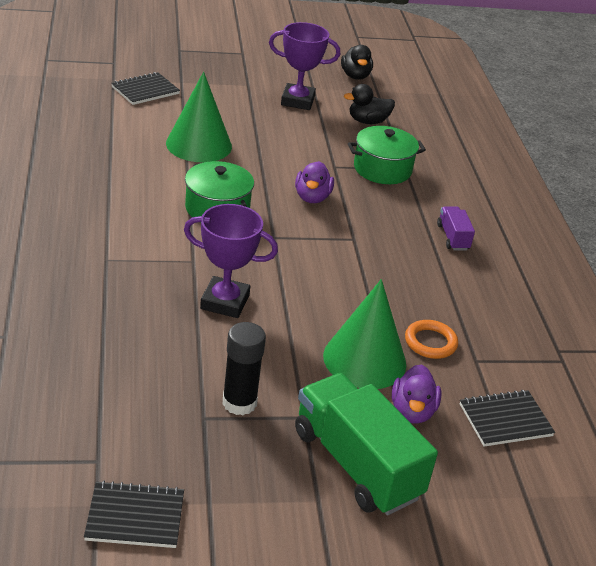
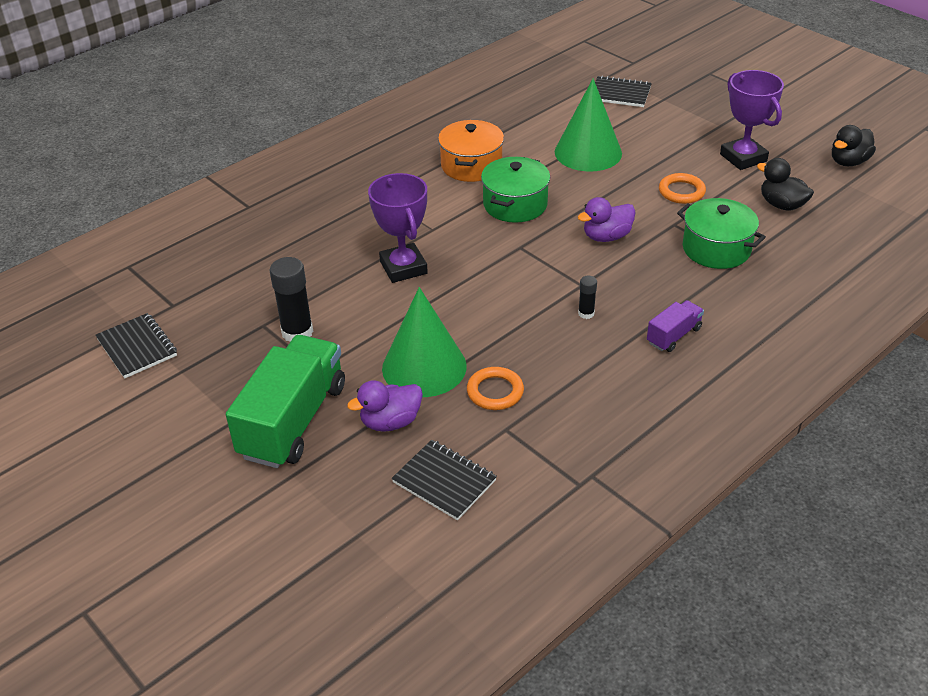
camera: 60 degrees right, 5 degrees up
none -> orange pot [438,120,504,182]
none -> black glue stick [578,275,597,319]
none -> orange ring [659,173,706,204]

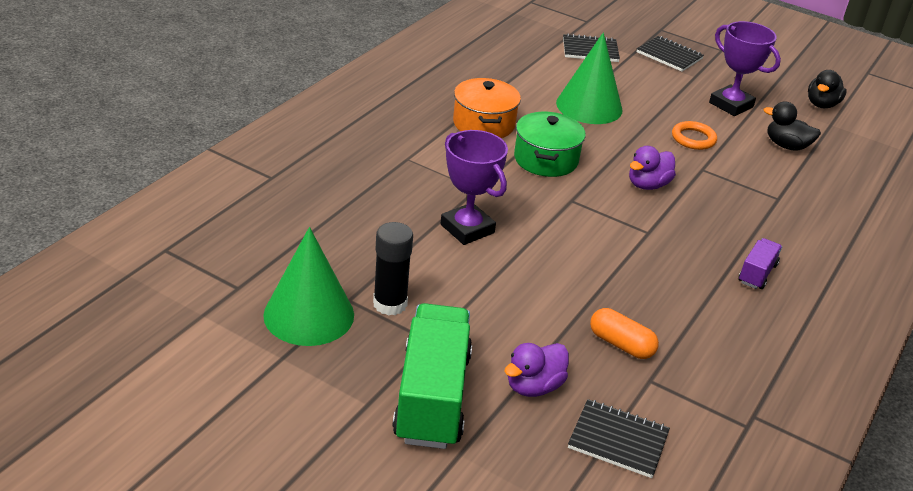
camera: 20 degrees left, 5 degrees down
black notebook [95,313,177,379] -> black notebook moved to [637,36,704,72]
green cone [382,287,467,397] -> green cone moved to [263,227,354,346]
orange ring [467,367,524,410] -> orange capsule [590,308,659,359]
black glue stick [578,275,597,319] -> none
green pot [677,198,766,269] -> none

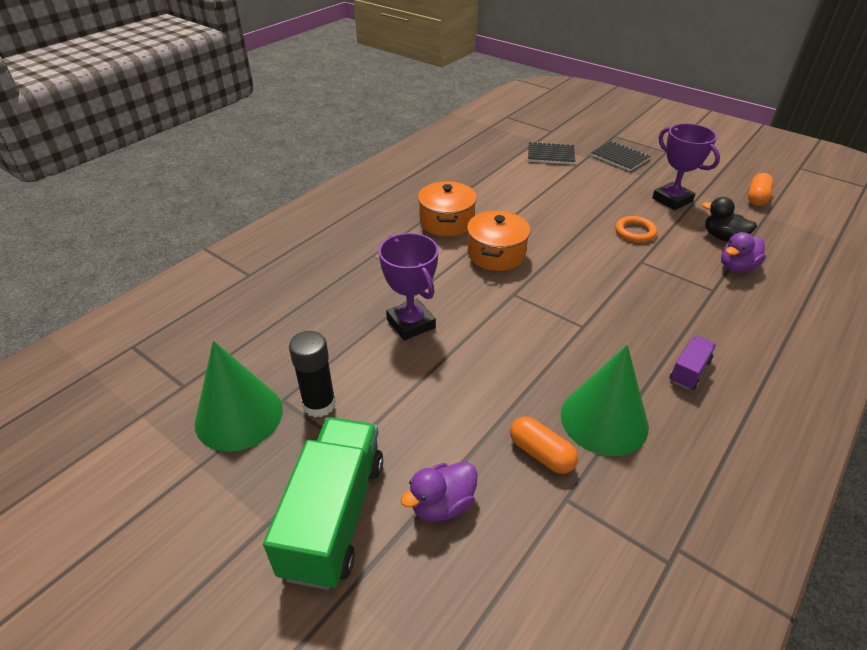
camera: 10 degrees right, 5 degrees up
green pot [514,112,586,177] -> orange pot [467,211,531,271]
green cone [556,32,622,124] -> green cone moved to [561,345,649,456]
black notebook [568,399,670,478] -> none
purple duck [629,146,676,190] -> purple duck moved to [721,232,766,272]
black duck [808,70,847,108] -> orange capsule [748,173,773,206]

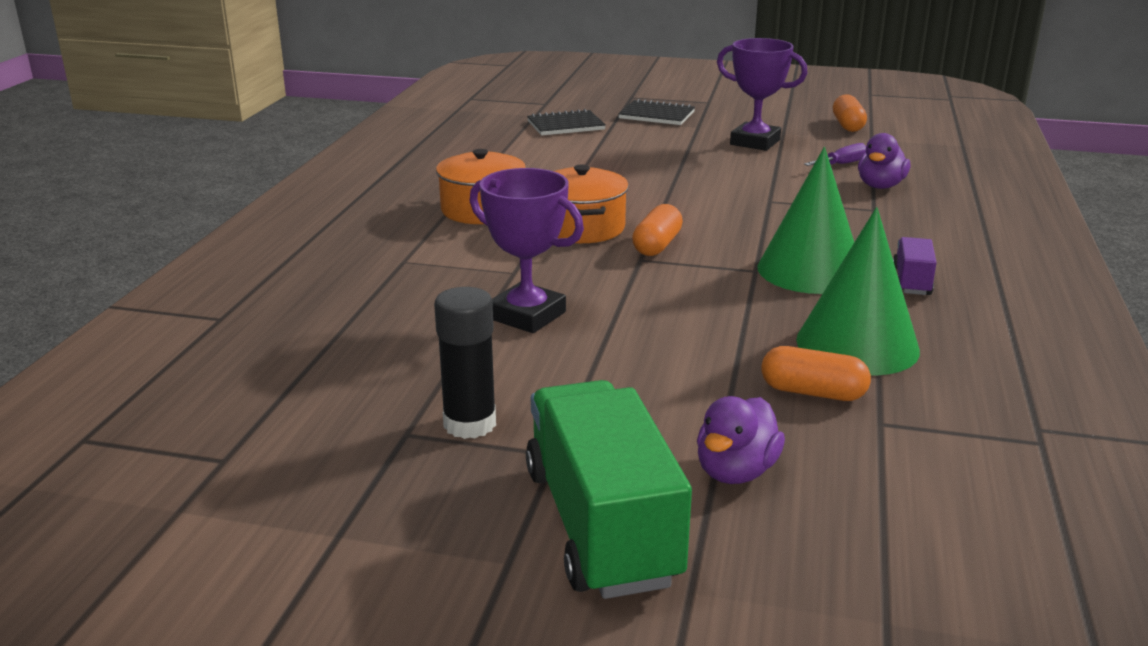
camera: 25 degrees left, 15 degrees down
green cone [195,341,283,452] -> green cone moved to [757,147,854,294]
orange ring [615,216,657,243] -> none
black duck [702,197,757,242] -> purple screwdriver [804,143,866,166]
none -> orange capsule [632,204,683,256]

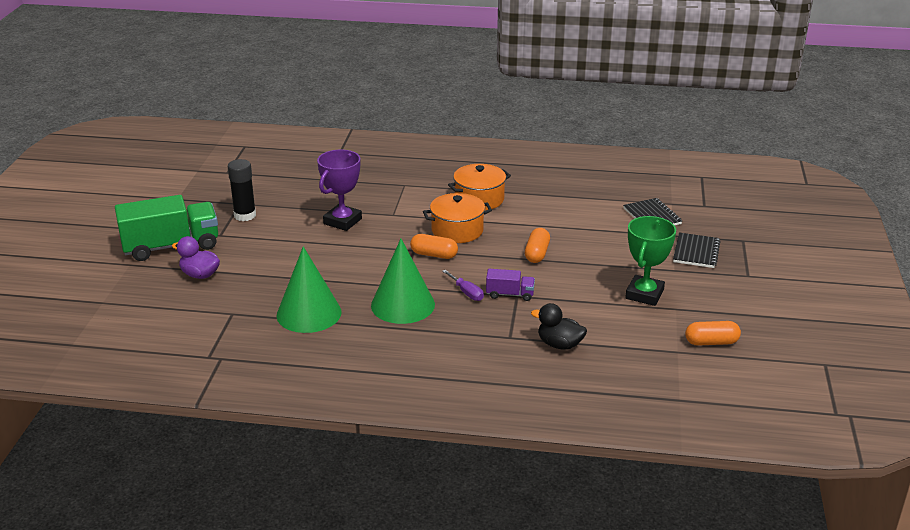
camera: 85 degrees right, 5 degrees up
purple trophy [717,38,808,151] -> green trophy [625,216,676,306]
orange capsule [761,346,871,401] -> orange capsule moved to [525,228,550,263]
purple screwdriver [804,143,866,166] -> purple screwdriver moved to [442,270,484,301]
purple duck [858,133,910,189] -> black duck [531,303,587,350]
purple truck [893,237,937,295] -> purple truck moved to [486,269,535,301]

